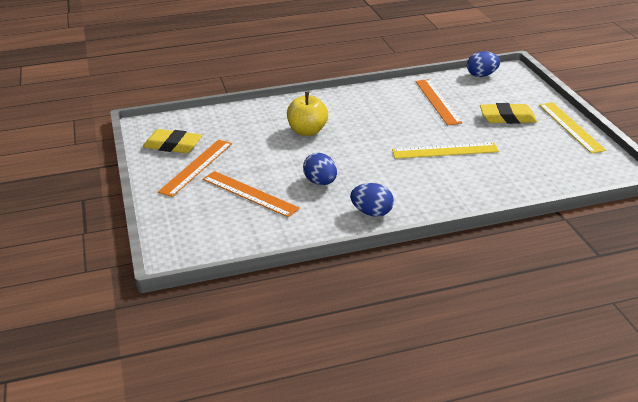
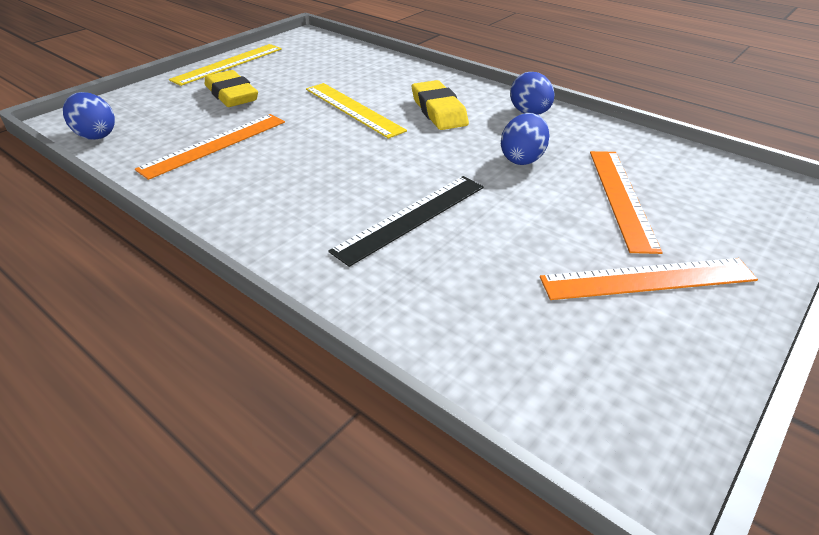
camera: 125 degrees left, 5 degrees up
yellow eraser [143,129,202,153] -> yellow eraser moved to [412,80,469,130]
yellow apple [287,92,328,136] -> black ruler [328,176,484,267]

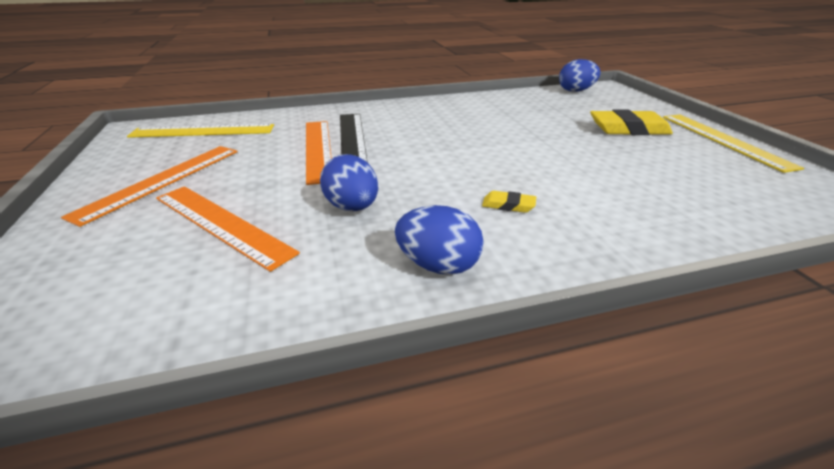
camera: 125 degrees right, 5 degrees down
orange ruler [135,114,285,180] -> orange ruler moved to [306,121,332,185]
yellow ruler [306,83,407,139] -> yellow ruler moved to [127,124,274,138]
yellow eraser [412,80,469,130] -> yellow eraser [482,191,536,213], size x0.48

